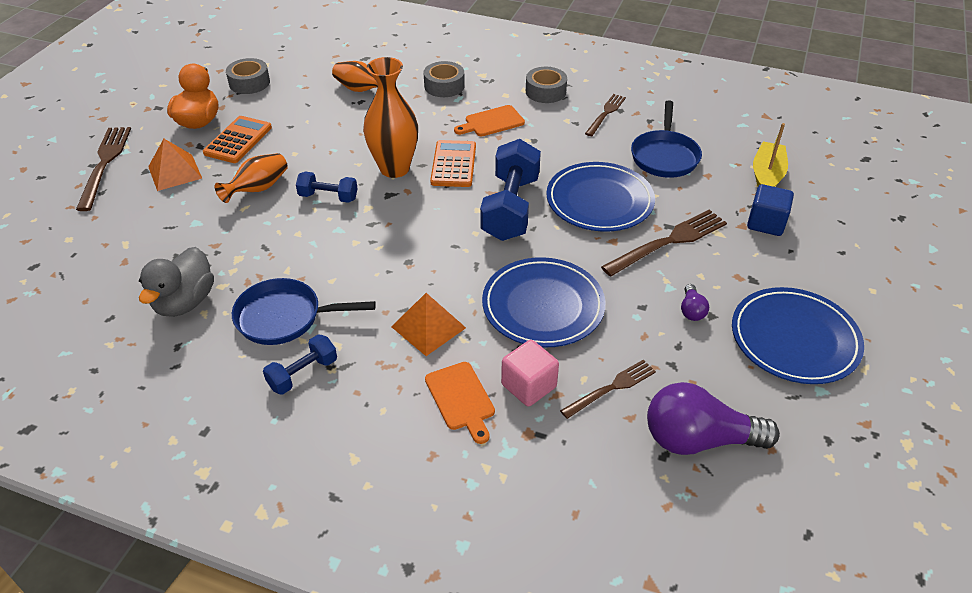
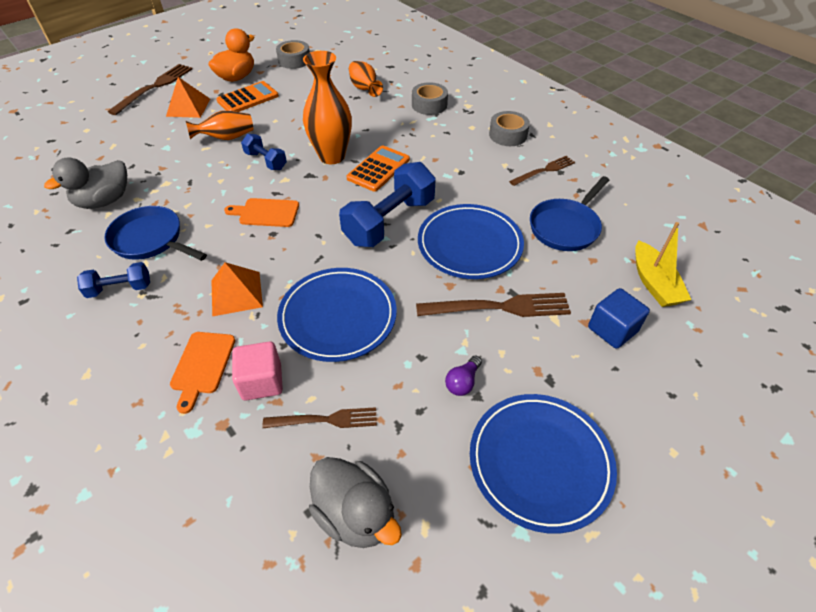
camera: 30 degrees right, 5 degrees up
orange cutting board [454,105,525,136] -> orange cutting board moved to [224,198,299,227]
purple light bulb [647,382,780,455] -> grey duck [309,457,402,548]
yellow boat [753,123,788,187] -> yellow boat turned 120 degrees clockwise [635,222,691,307]

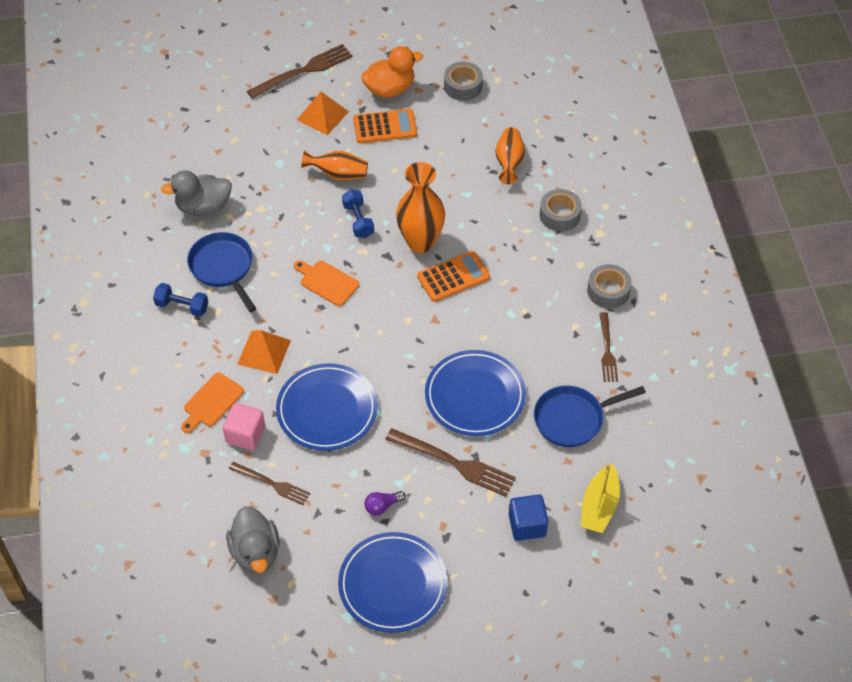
camera: 30 degrees right, 5 degrees up
blue dumbbell [339,162,436,247] -> none
brown fork [509,156,575,186] -> brown fork turned 90 degrees clockwise [599,312,618,382]

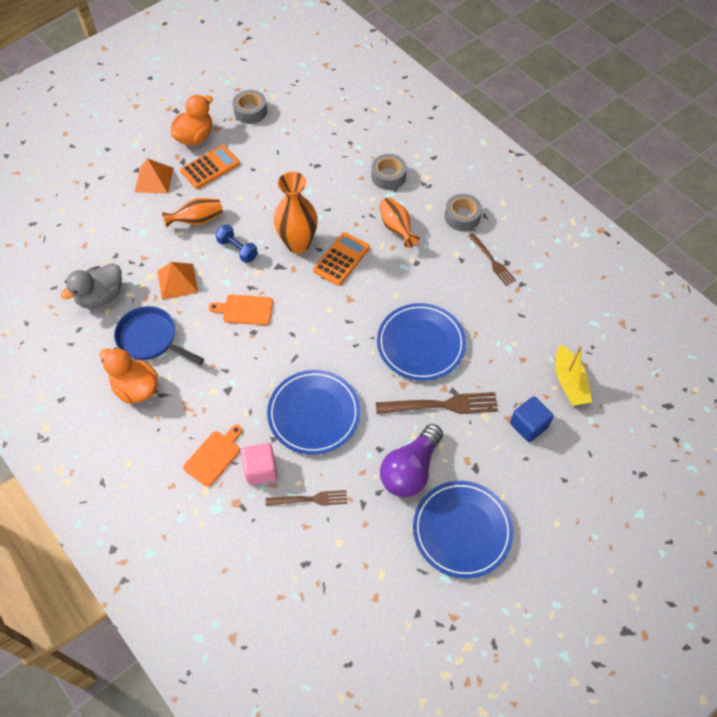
camera: 30 degrees left, 5 degrees up
blue dumbbell [153,283,208,317] -> orange duck [99,348,158,404]
orange cutting board [181,373,244,433] -> orange cutting board turned 150 degrees counterclockwise [183,425,242,487]
grey duck [226,506,279,574] -> none
orange pyramid [238,330,291,374] -> orange pyramid moved to [157,262,198,300]
brown fork [247,44,353,99] -> none
purple light bulb [364,491,406,515] -> purple light bulb [380,424,443,497], size x2.25
orange vase [495,127,525,184] -> orange vase moved to [379,198,419,248]
blue pan [534,386,646,447] -> none

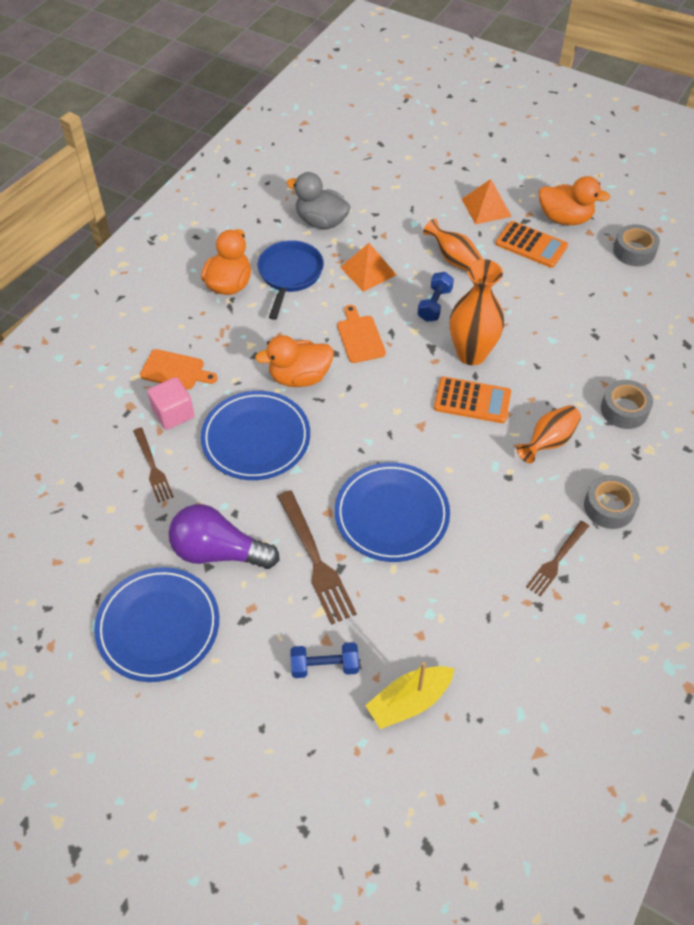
camera: 70 degrees right, 5 degrees down
blue cube [510,396,554,442] -> blue dumbbell [290,642,359,678]
none -> orange duck [255,335,334,387]

